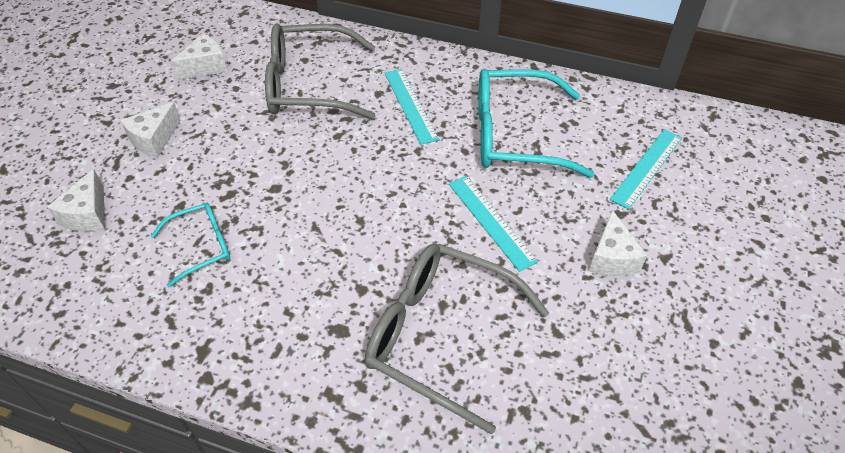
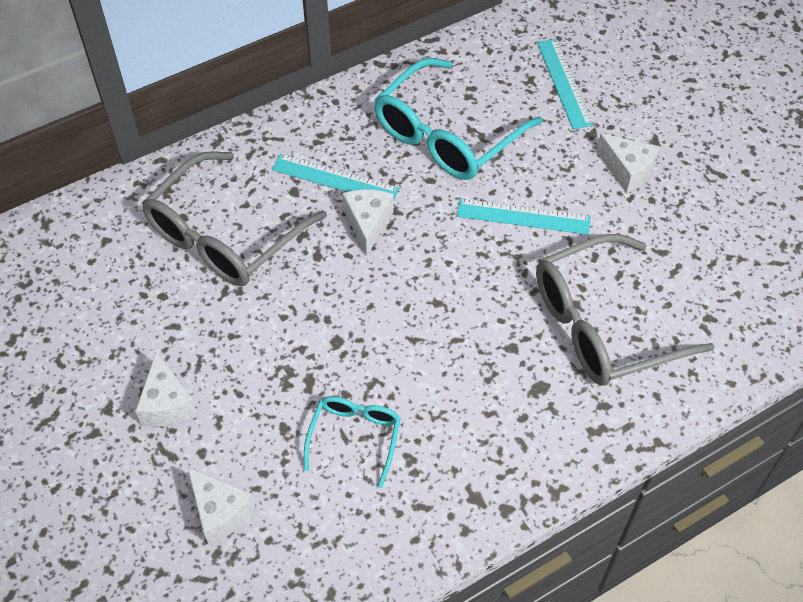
camera: 50 degrees left, 5 degrees up
white cheese [171,34,228,80] -> white cheese moved to [343,189,394,256]

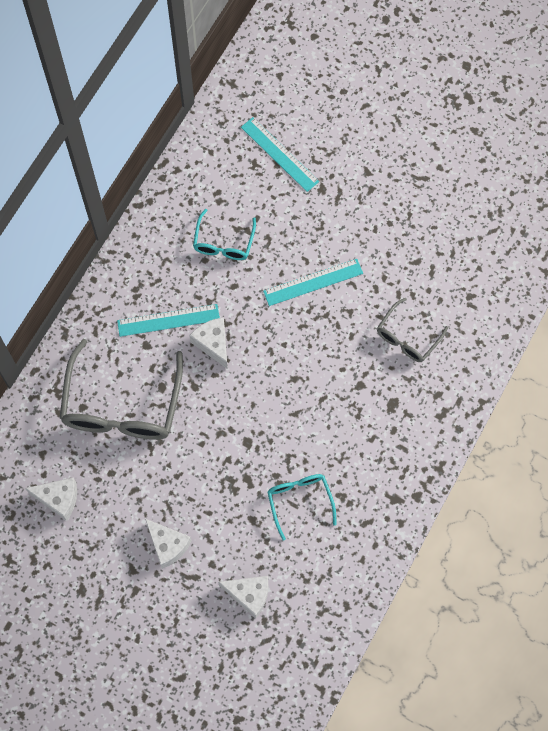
camera: 30 degrees left, 15 degrees up
turquoise glasses [374,58,543,180] -> turquoise glasses [193,209,256,260], size x0.53
grey glasses [536,234,715,386] -> grey glasses [377,298,448,362], size x0.53
white cheese [597,133,659,193] -> white cheese moved to [25,478,77,521]

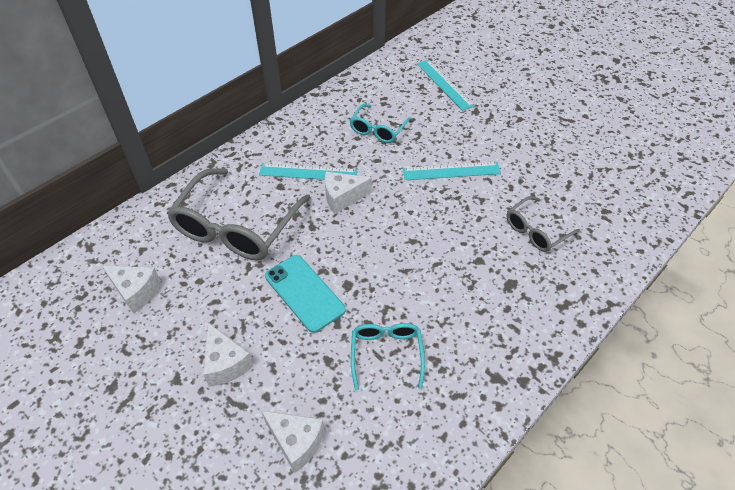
camera: 15 degrees right, 20 degrees down
white cheese [189,318,228,369] -> white cheese turned 90 degrees counterclockwise [325,172,372,214]
none -> turquoise phone [265,255,346,333]

